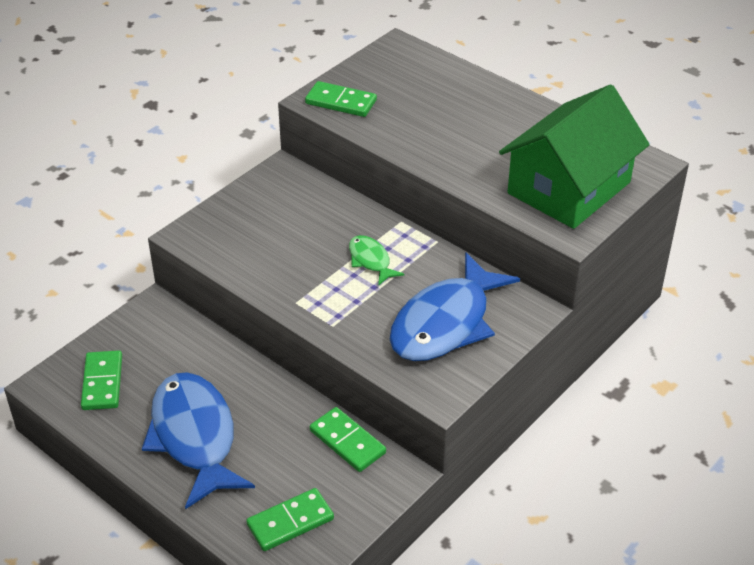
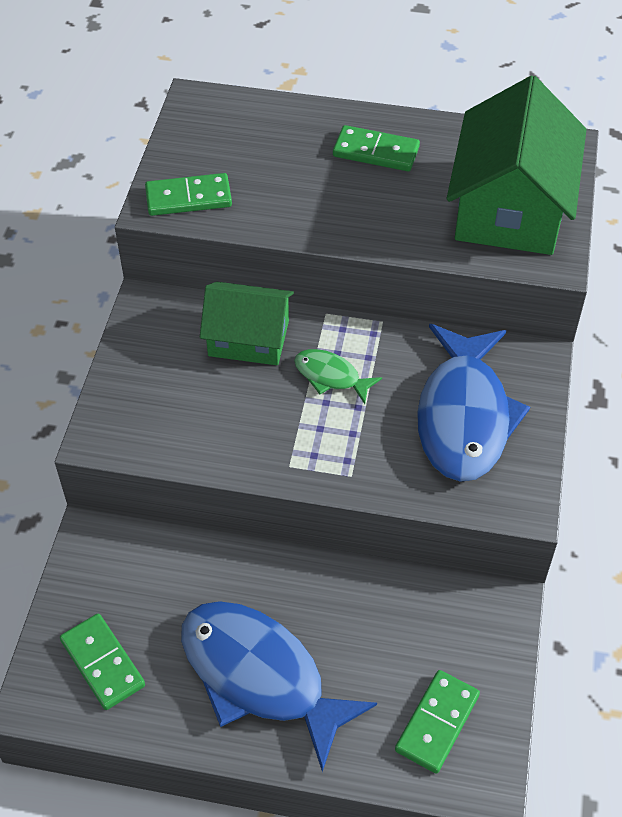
camera: 30 degrees left, 10 degrees up
green domino [310,407,386,472] -> green domino moved to [333,125,420,171]
none -> green house [200,282,294,365]

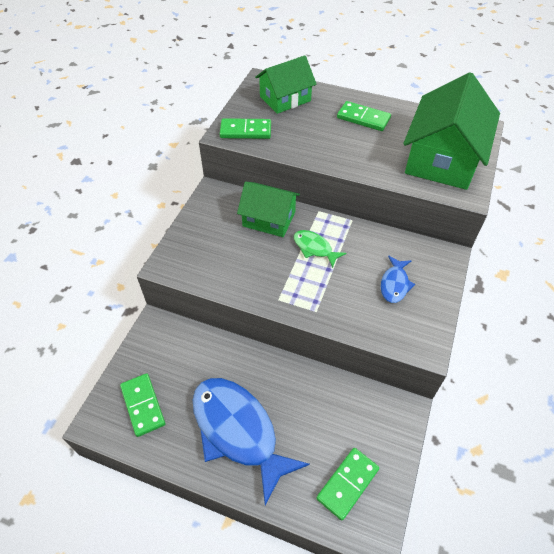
camera: 10 degrees right, 0 degrees up
blue fish [417,324,530,482] -> blue fish [381,255,415,303], size x0.47
none -> green house [255,55,317,114]

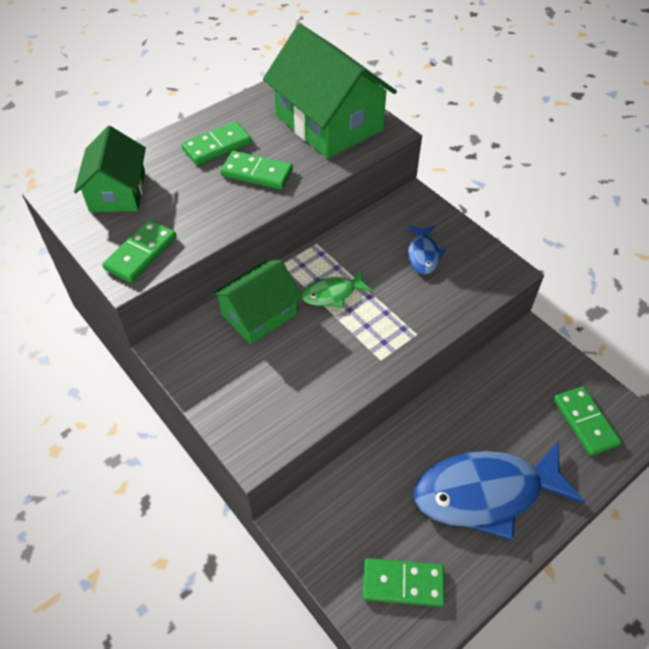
camera: 60 degrees left, 0 degrees up
blue fish [381,255,415,303] -> blue fish turned 45 degrees clockwise [408,225,446,275]
none -> green domino [220,151,293,189]

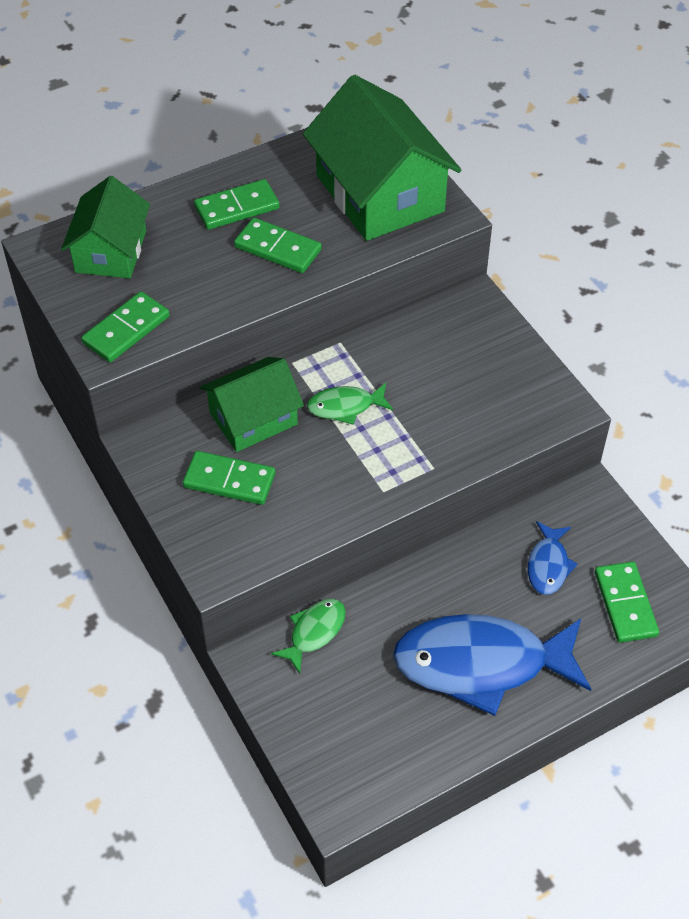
camera: 10 degrees right, 0 degrees up
green domino [363,558,445,607] -> green domino moved to [183,451,275,505]
blue fish [408,225,446,275] -> blue fish moved to [528,521,578,595]
none -> green fish [271,599,346,674]

